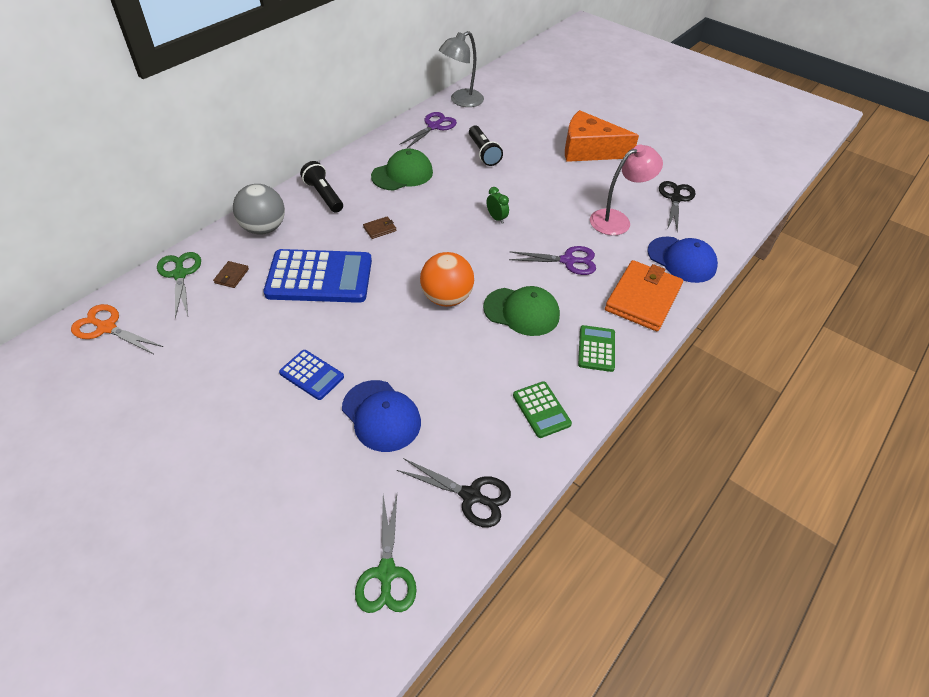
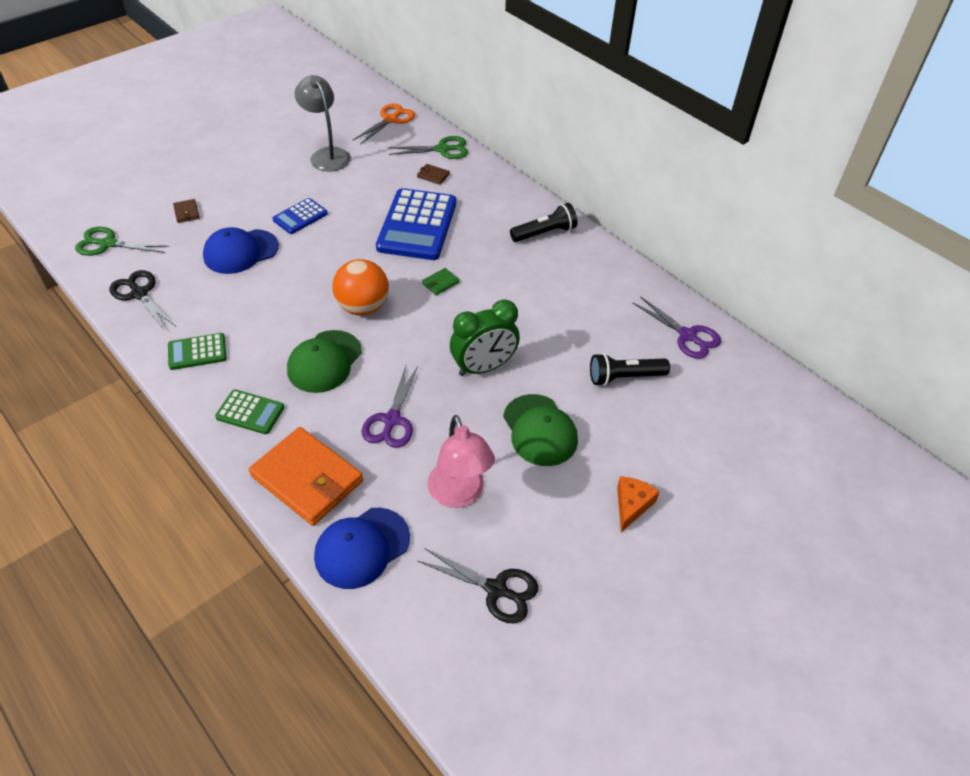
camera: 100 degrees right, 0 degrees up
grey ball [233,184,285,235] -> none
brown wallet [363,216,397,239] -> brown wallet moved to [173,199,199,223]
green cap [371,148,433,191] -> green cap moved to [503,394,578,466]
black scissors [397,458,511,527] -> black scissors turned 105 degrees clockwise [109,270,176,331]
grey lamp [439,31,484,107] -> grey lamp moved to [295,75,351,172]
green clock [487,187,509,224] -> green clock [450,300,520,376], size x2.04
orange cheese [565,110,639,162] -> orange cheese [617,476,660,532], size x0.49
none -> green wallet [422,268,459,296]

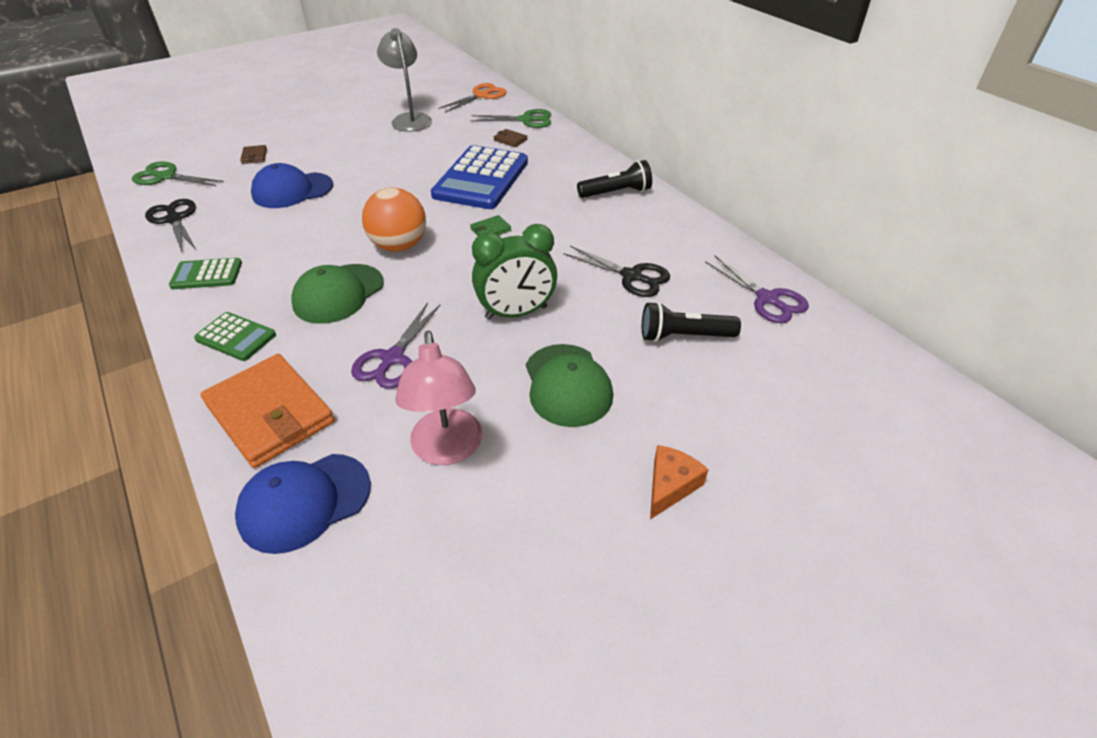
camera: 10 degrees right, 5 degrees down
blue calculator [272,198,328,234] -> none
black scissors [418,548,538,623] -> black scissors moved to [563,246,670,297]

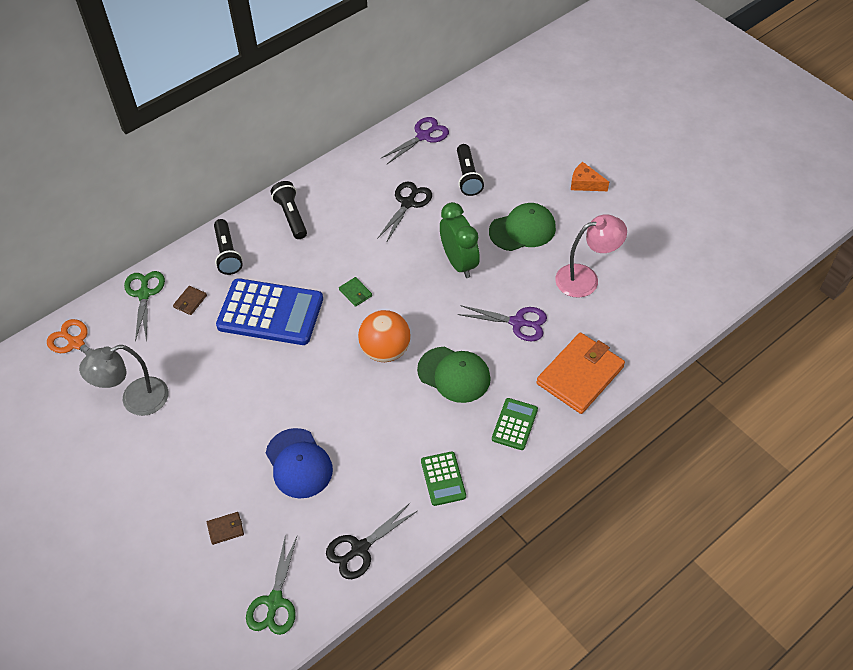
camera: 95 degrees left, 10 degrees up
blue cap [235,454,371,554] -> none
none -> black flashlight [214,219,243,275]

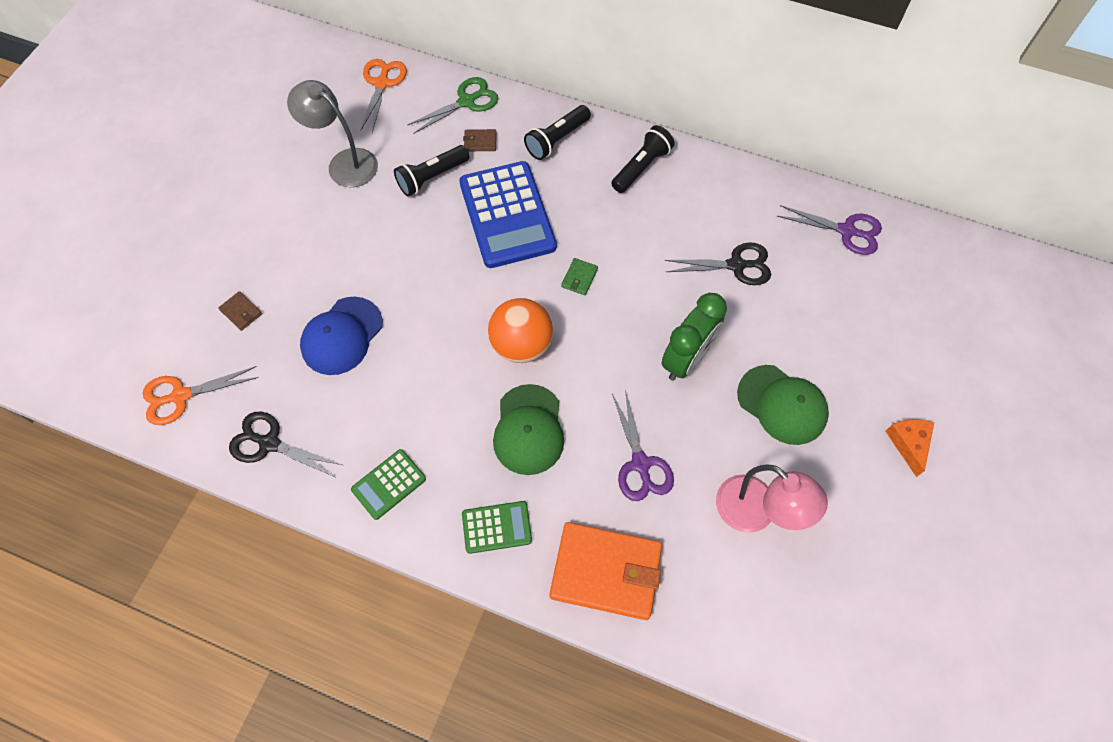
camera: 60 degrees right, 10 degrees up
green scissors [246,534,297,635] -> orange scissors [142,366,259,425]
black flashlight [457,144,484,196] -> black flashlight moved to [394,145,470,197]

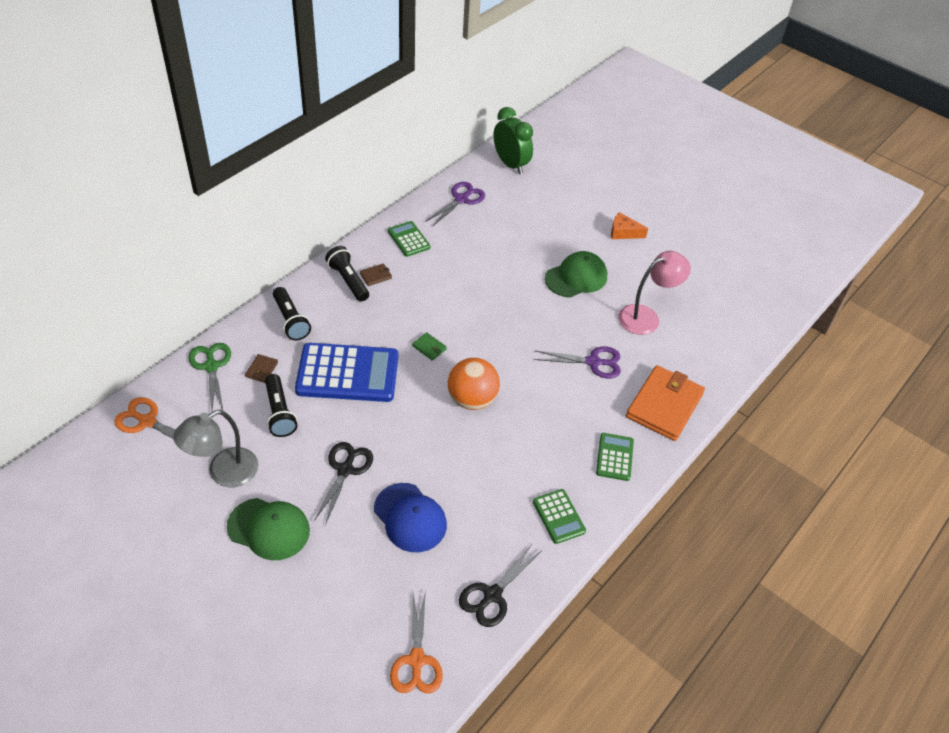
camera: 75 degrees left, 15 degrees down
brown wallet [218,291,262,331] -> brown wallet moved to [360,263,392,286]
green cap [493,384,564,475] -> green cap moved to [227,498,310,560]
green clock [661,293,727,381] -> green clock moved to [493,107,533,174]
black scissors [664,242,771,285] -> black scissors moved to [313,442,373,525]
none -> green calculator [388,221,430,257]

